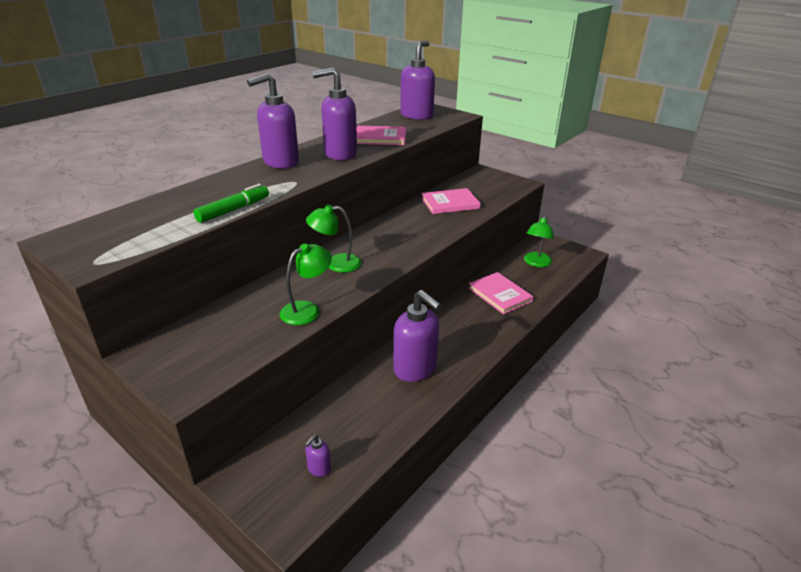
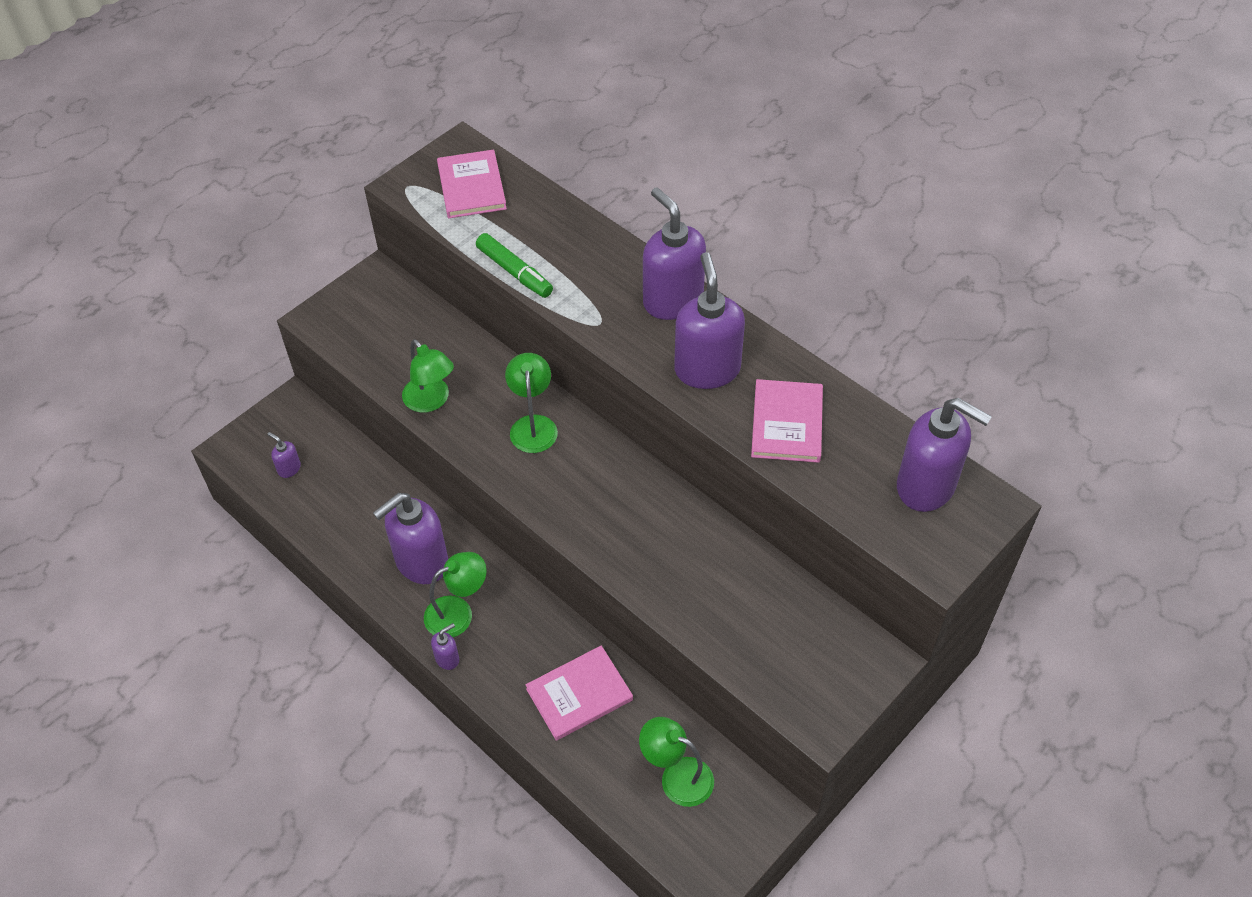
camera: 95 degrees right, 20 degrees up
pink book [421,188,481,214] -> pink book moved to [437,150,507,218]
none -> green lamp [424,552,487,637]
none -> purple soap dispenser [431,623,459,670]

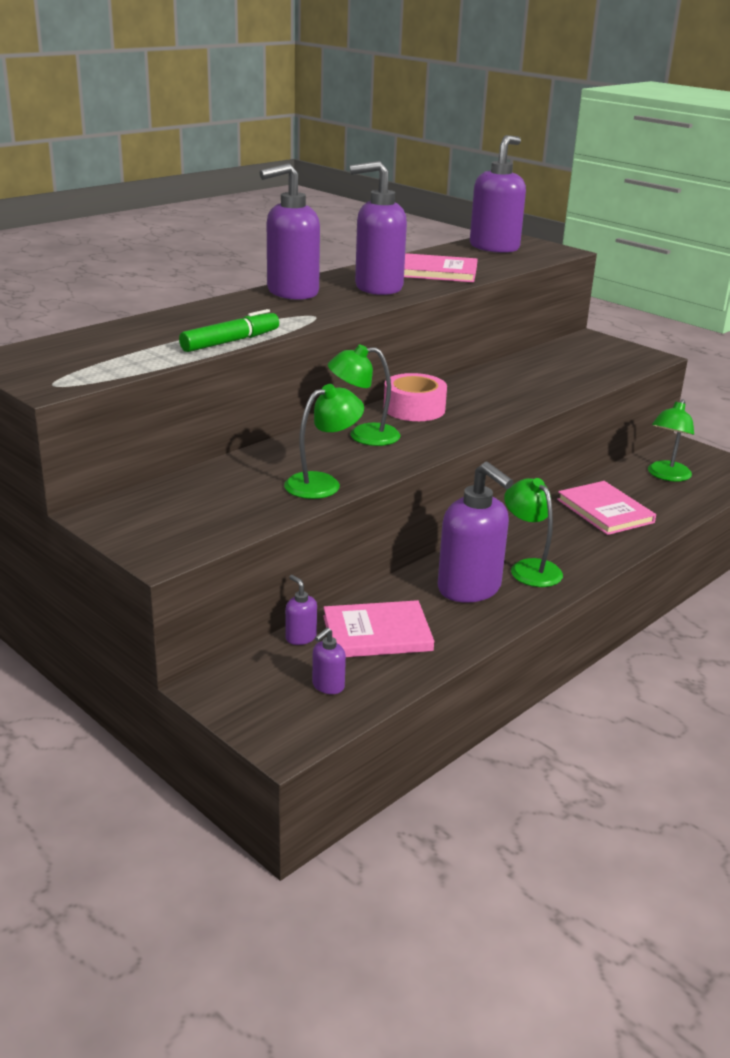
camera: 90 degrees left, 25 degrees down
purple soap dispenser [431,623,459,670] -> purple soap dispenser moved to [285,575,317,645]
pink book [437,150,507,218] -> pink book moved to [323,600,434,657]
none -> pink tape [384,373,447,421]

